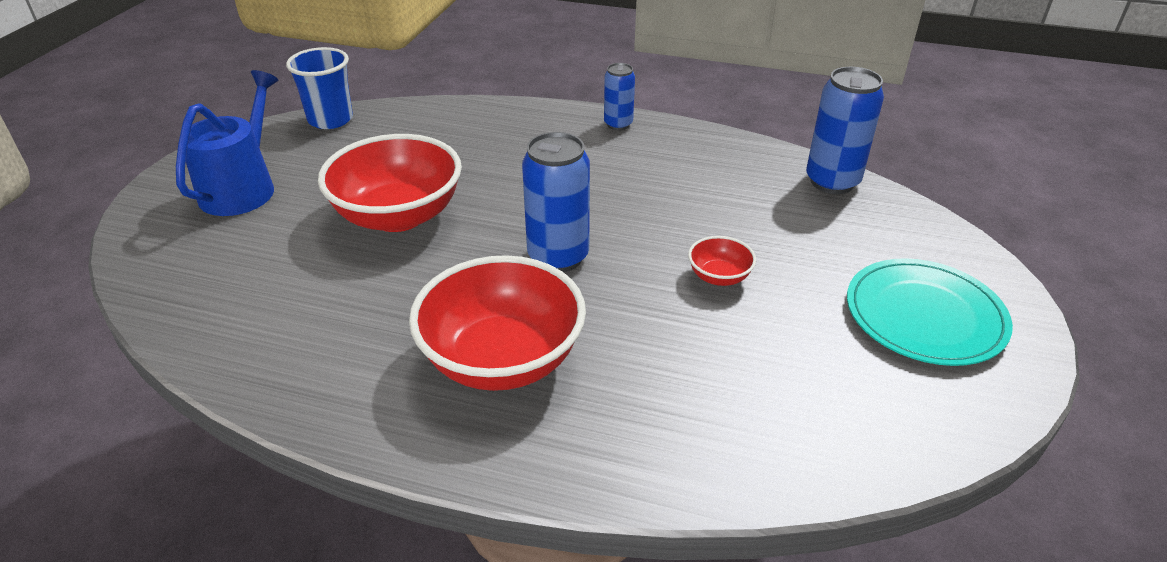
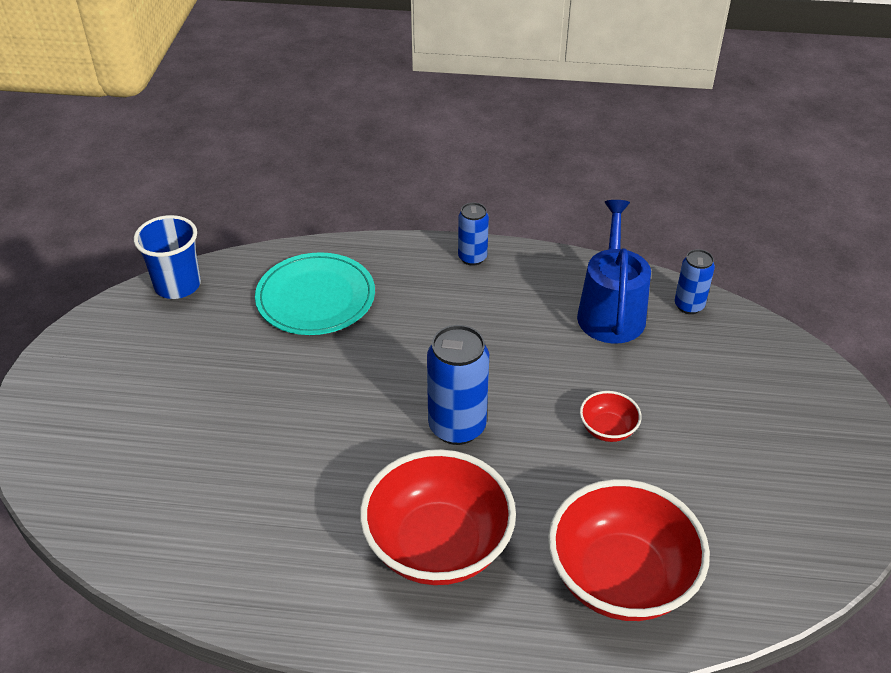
camera: 10 degrees left, 5 degrees up
blue watering can [176,70,278,216] -> blue watering can moved to [577,200,651,344]
red bowl [318,134,462,232] -> red bowl moved to [548,479,710,621]
blue can [806,67,884,194] -> blue can [674,249,715,314], size x0.59
turquoise plate [847,258,1013,366] -> turquoise plate moved to [255,252,375,335]

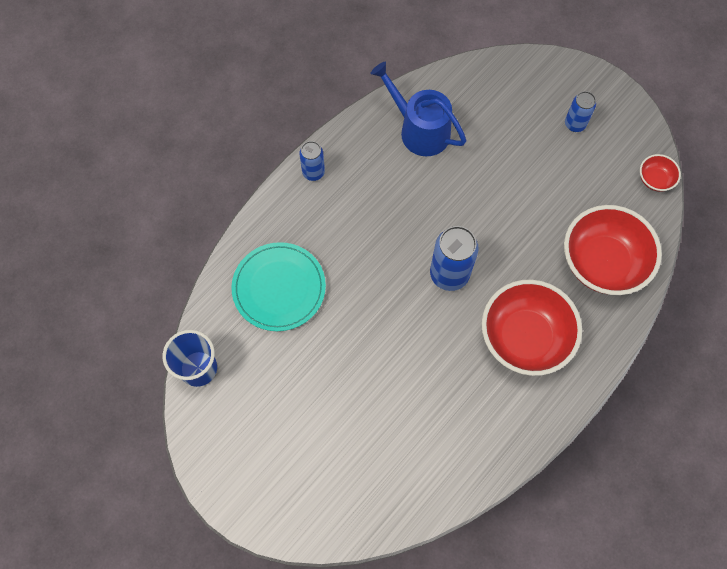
camera: 55 degrees left, 25 degrees up
red bowl [580,391,642,442] -> red bowl moved to [640,154,681,192]
blue can [674,249,715,314] -> blue can moved to [565,91,596,132]

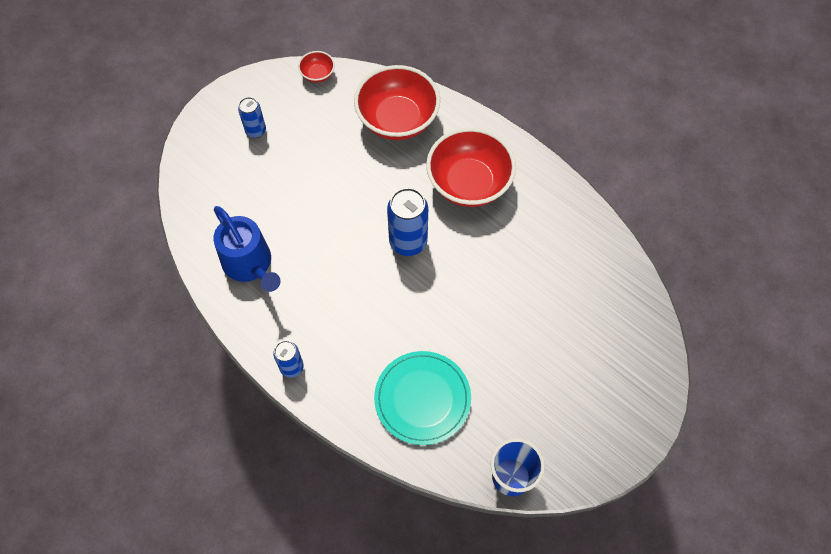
camera: 90 degrees left, 5 degrees down
blue watering can [371,62,466,156] -> blue watering can turned 75 degrees counterclockwise [213,206,281,292]

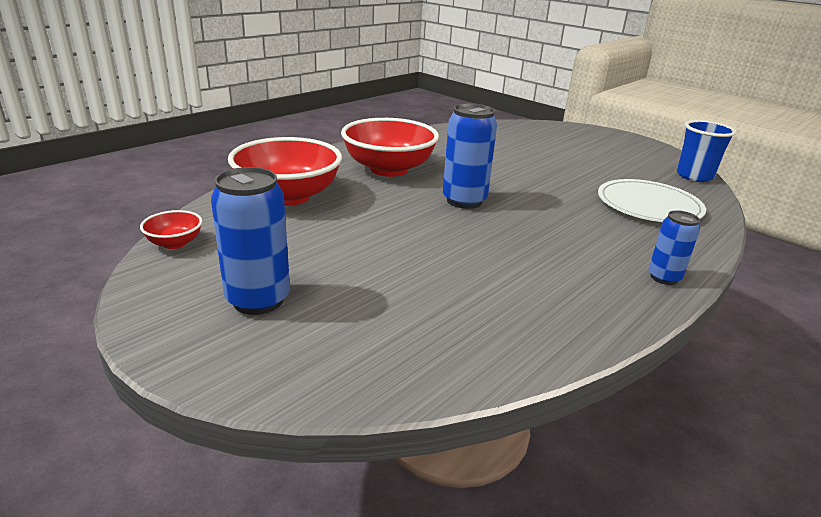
camera: 90 degrees left, 35 degrees down
blue watering can [213,206,281,292] -> none
blue can [238,97,266,138] -> blue can [211,167,290,315], size x1.69
turquoise plate [374,351,471,445] -> white plate [598,179,706,222]

